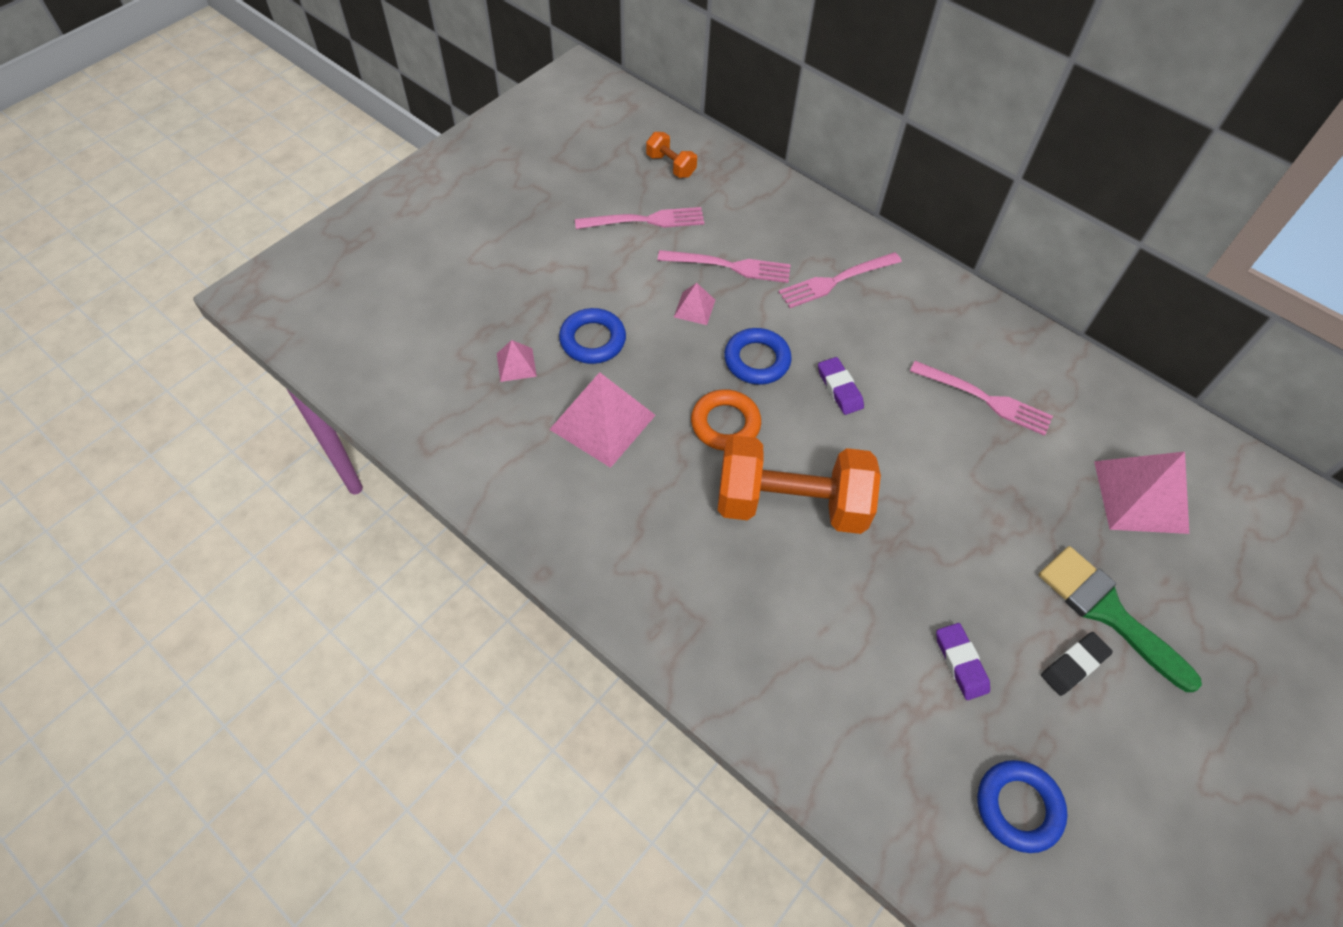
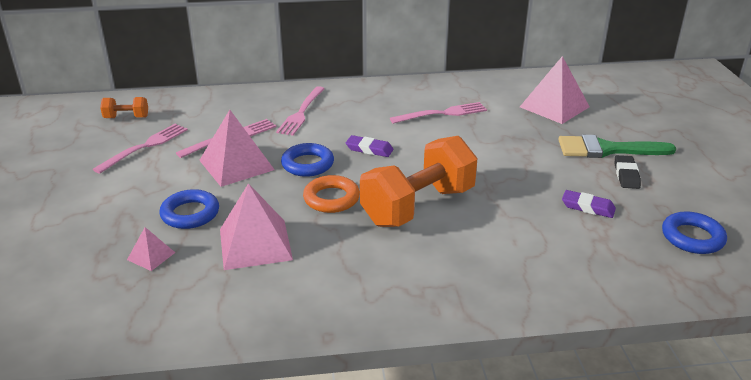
camera: 45 degrees left, 25 degrees down
pink pyramid [674,283,715,325] -> pink pyramid [199,110,275,187], size x2.03

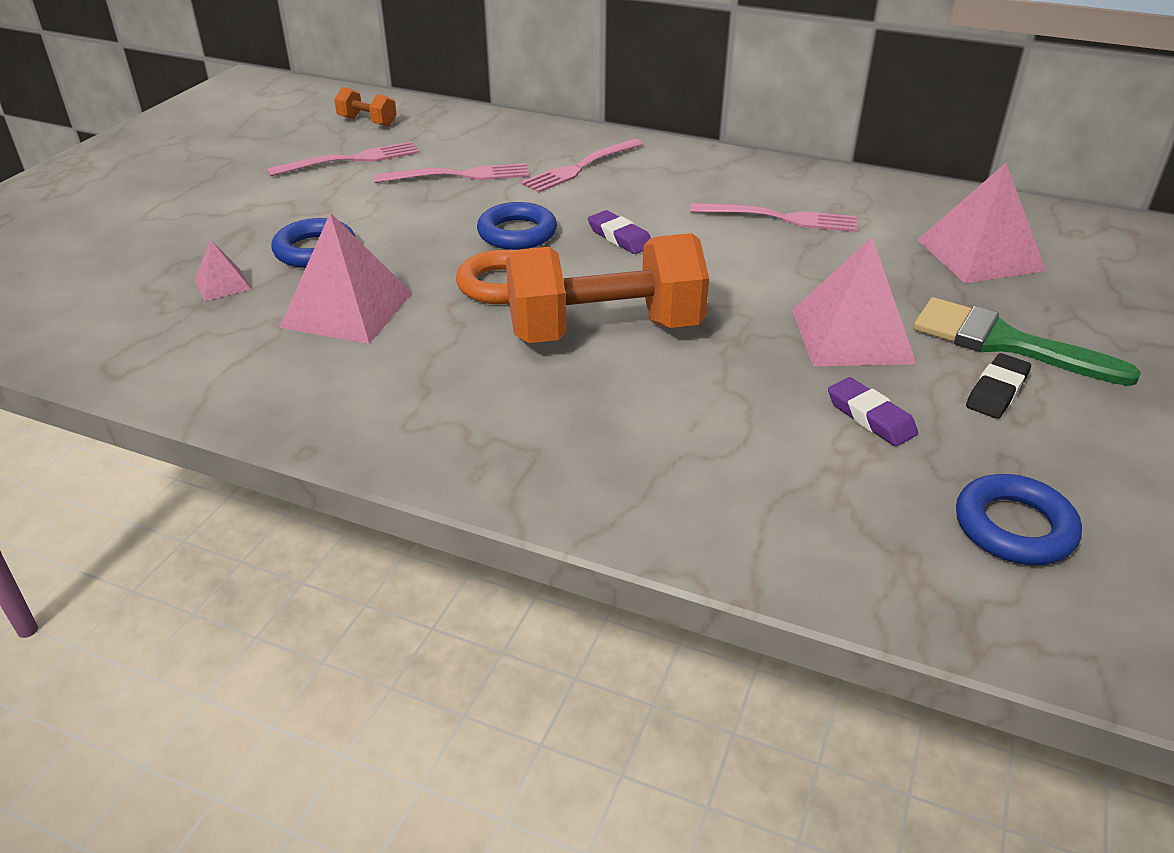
camera: 30 degrees right, 5 degrees up
pink pyramid [199,110,275,187] -> pink pyramid moved to [792,237,916,366]

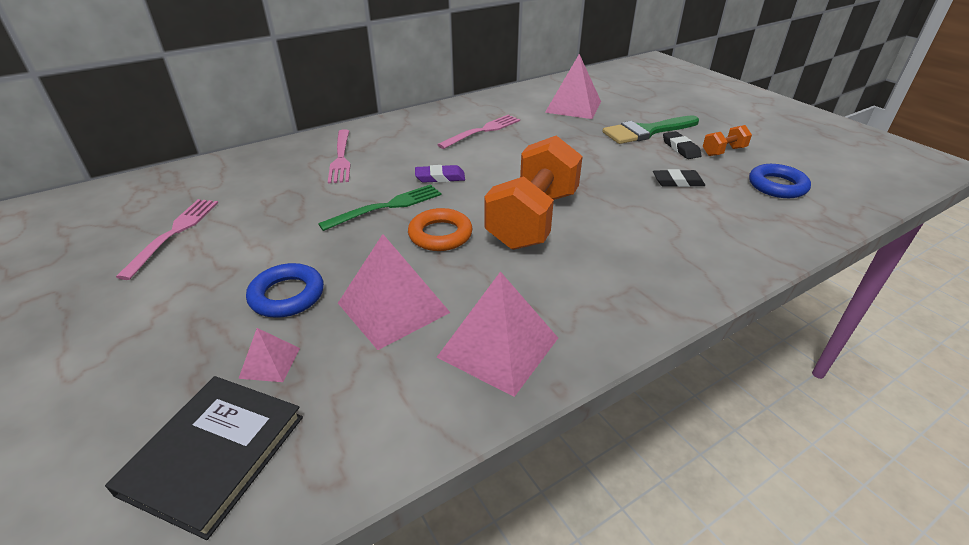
camera: 55 degrees left, 0 degrees up
orange dumbbell [334,87,397,127] -> orange dumbbell moved to [703,125,752,156]
pink fork [374,163,529,183] -> none
blue ring [477,202,557,250] -> green fork [318,184,442,231]
pink pyramid [792,237,916,366] -> pink pyramid moved to [437,271,558,397]
purple eraser [828,377,918,447] -> black eraser [653,169,705,187]
none -> black book [105,376,303,540]

